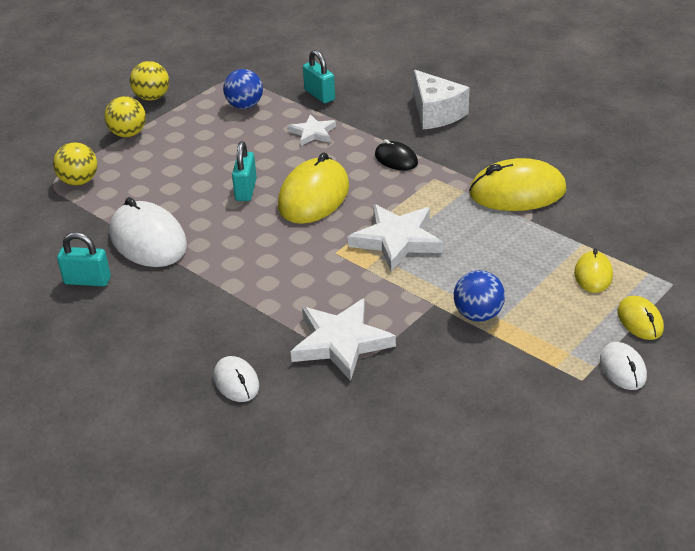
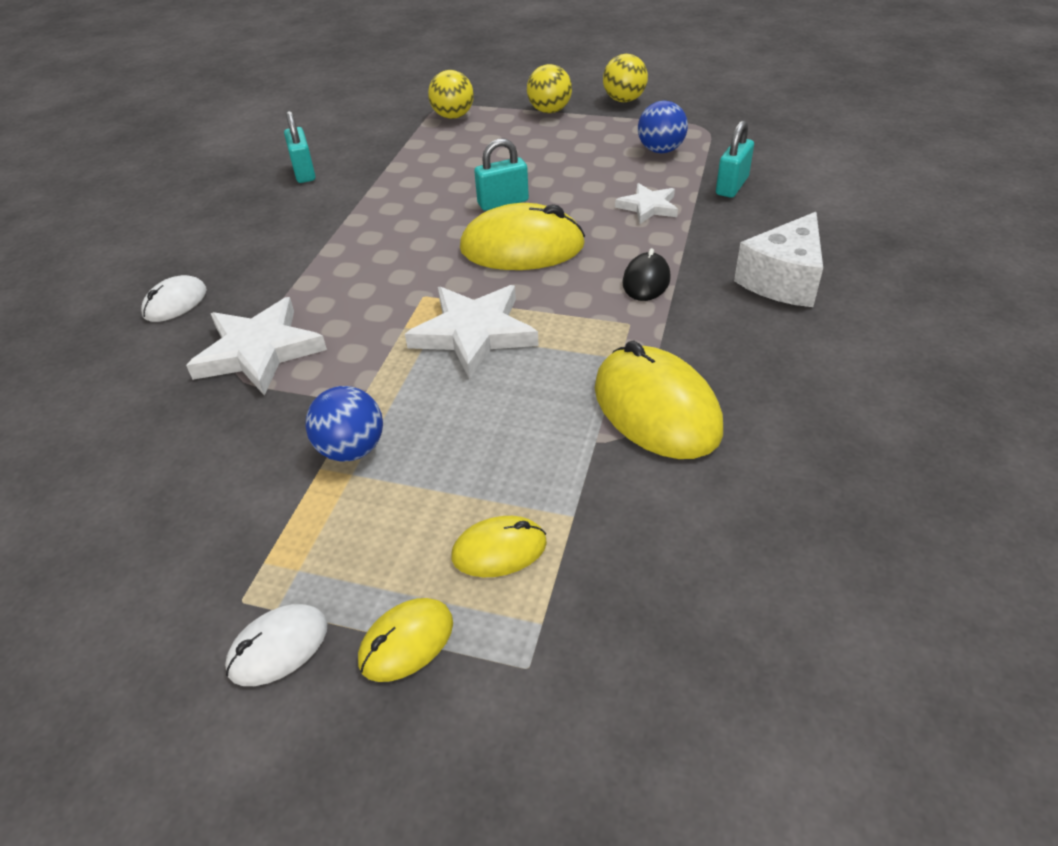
camera: 65 degrees right, 5 degrees up
white mouse [110,197,187,267] -> none

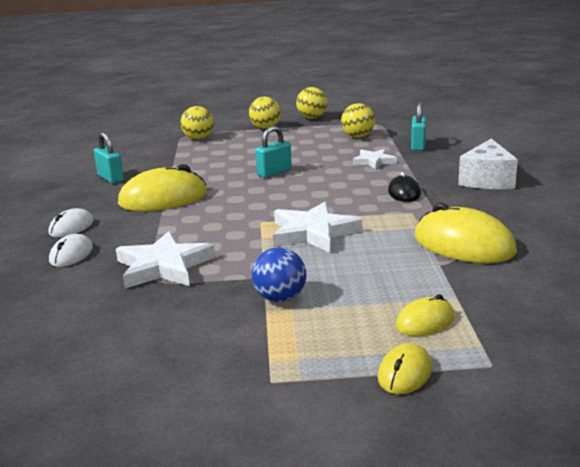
camera: 20 degrees left, 20 degrees down
white mouse [225,604,327,686] -> white mouse moved to [48,208,94,237]
yellow mouse [460,203,585,270] -> yellow mouse moved to [118,164,207,211]
blue ball [638,101,688,153] -> yellow ball [341,103,375,138]

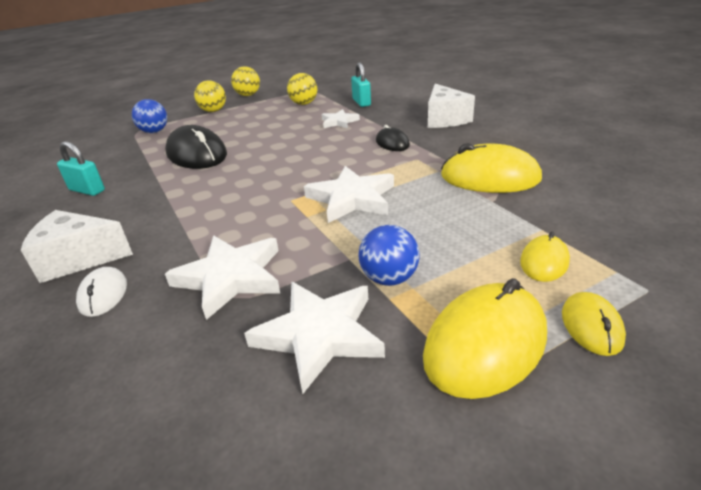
camera: 25 degrees left, 10 degrees up
white mouse [48,208,94,237] -> white cheese [21,210,133,283]
yellow mouse [118,164,207,211] -> yellow mouse moved to [423,278,547,399]
yellow ball [180,106,214,140] -> blue ball [132,99,167,133]
turquoise padlock [255,126,292,178] -> none
none -> black mouse [165,125,227,169]
none -> white star [244,282,385,394]

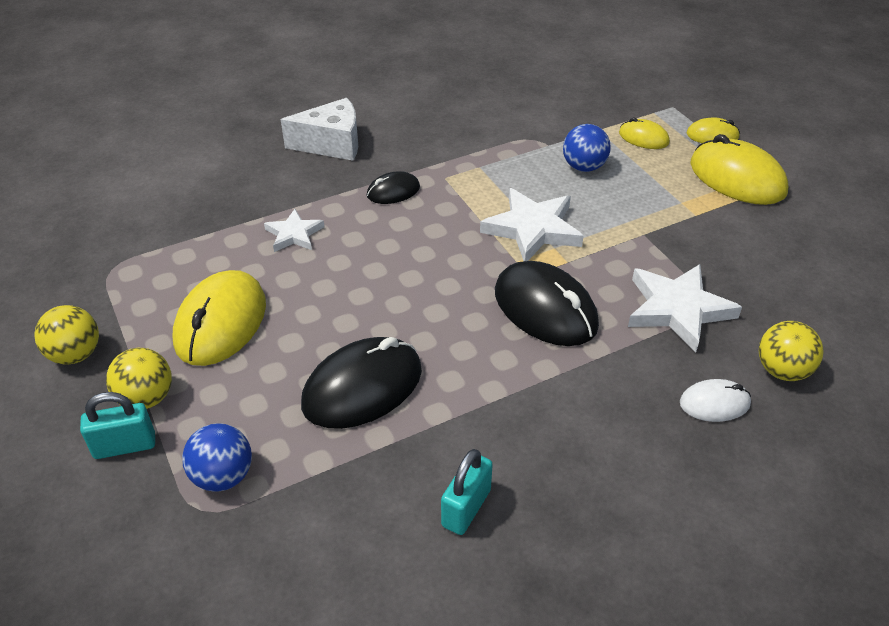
camera: 90 degrees left, 10 degrees up
white cheese [21,210,133,283] -> none
white star [244,282,385,394] -> none
yellow ball [287,73,317,105] -> yellow ball moved to [759,321,824,381]
turquoise padlock [351,62,371,107] -> turquoise padlock moved to [80,392,155,459]
blue ball [358,225,420,286] -> blue ball moved to [563,124,611,172]
yellow mouse [441,143,542,193] -> yellow mouse moved to [173,270,266,366]
none -> black mouse [495,261,599,346]

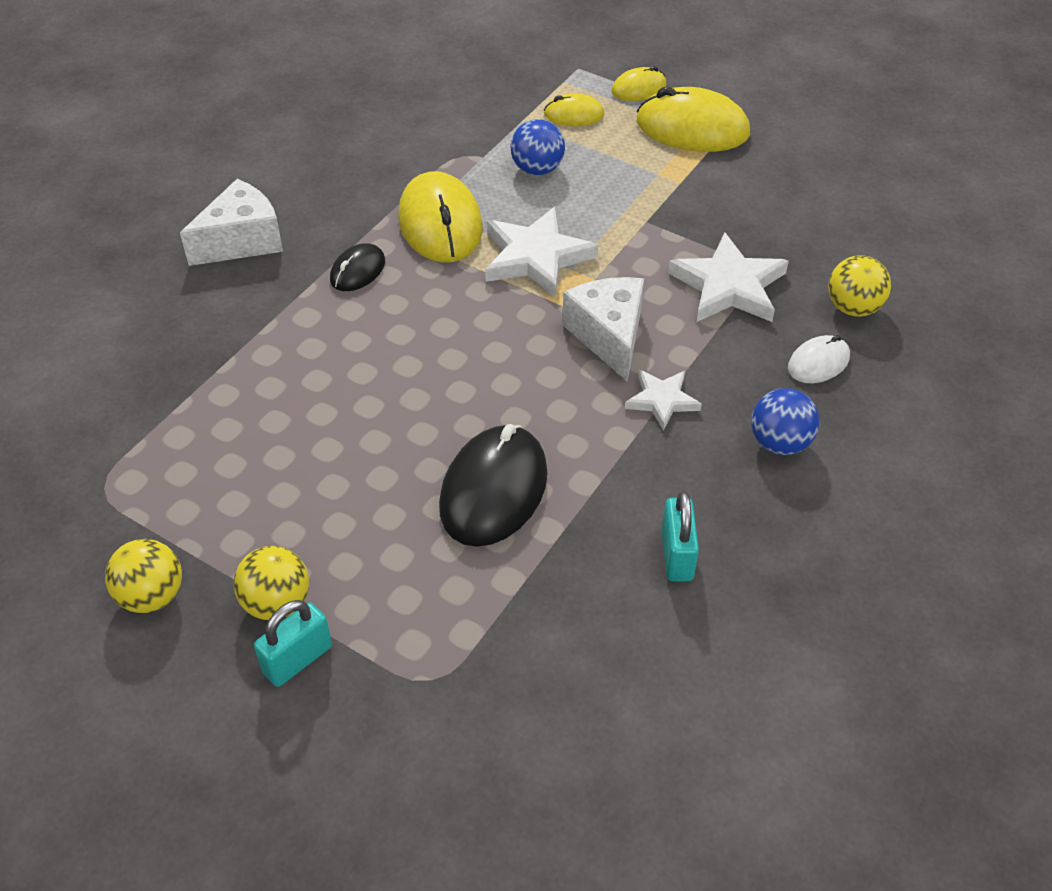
camera: 30 degrees left, 5 degrees up
yellow mouse [173,270,266,366] -> yellow mouse moved to [398,171,483,263]
blue ball [182,423,252,492] -> blue ball moved to [751,388,820,455]
white star [264,209,324,252] -> white star moved to [625,370,702,431]
black mouse [495,261,599,346] -> white cheese [562,277,644,382]

